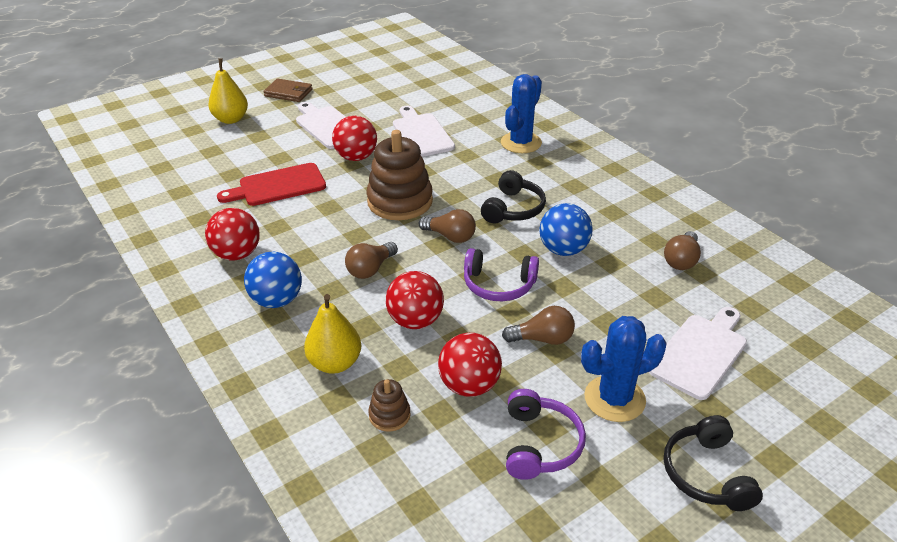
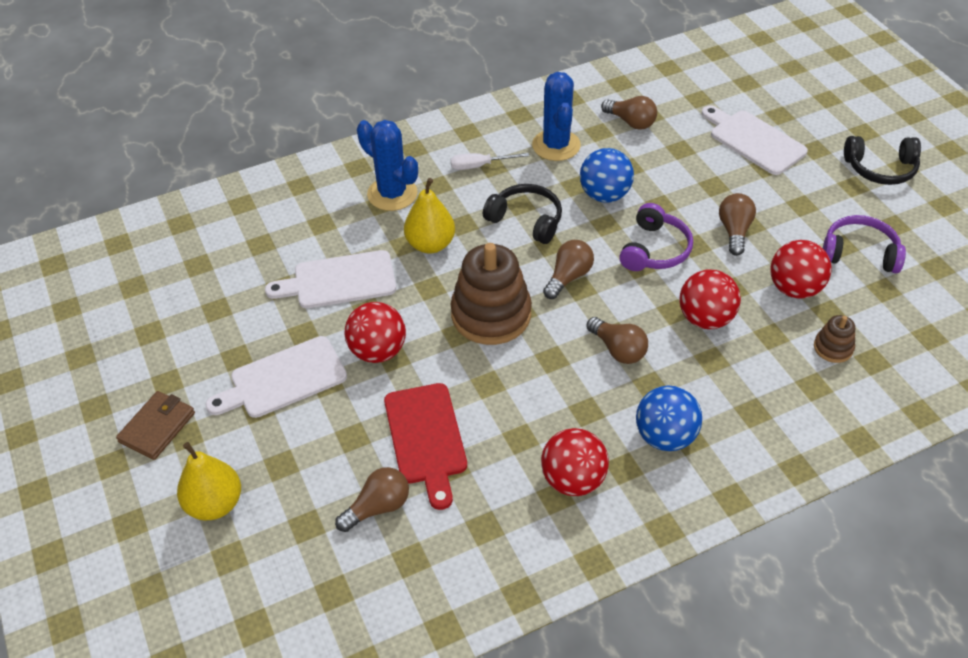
camera: 80 degrees left, 10 degrees up
yellow pear [304,294,361,374] -> yellow pear moved to [404,178,455,254]
blue cactus [581,316,667,422] -> blue cactus moved to [532,72,581,161]
none -> brown light bulb [335,467,409,532]
none -> white screwdriver [451,153,529,170]

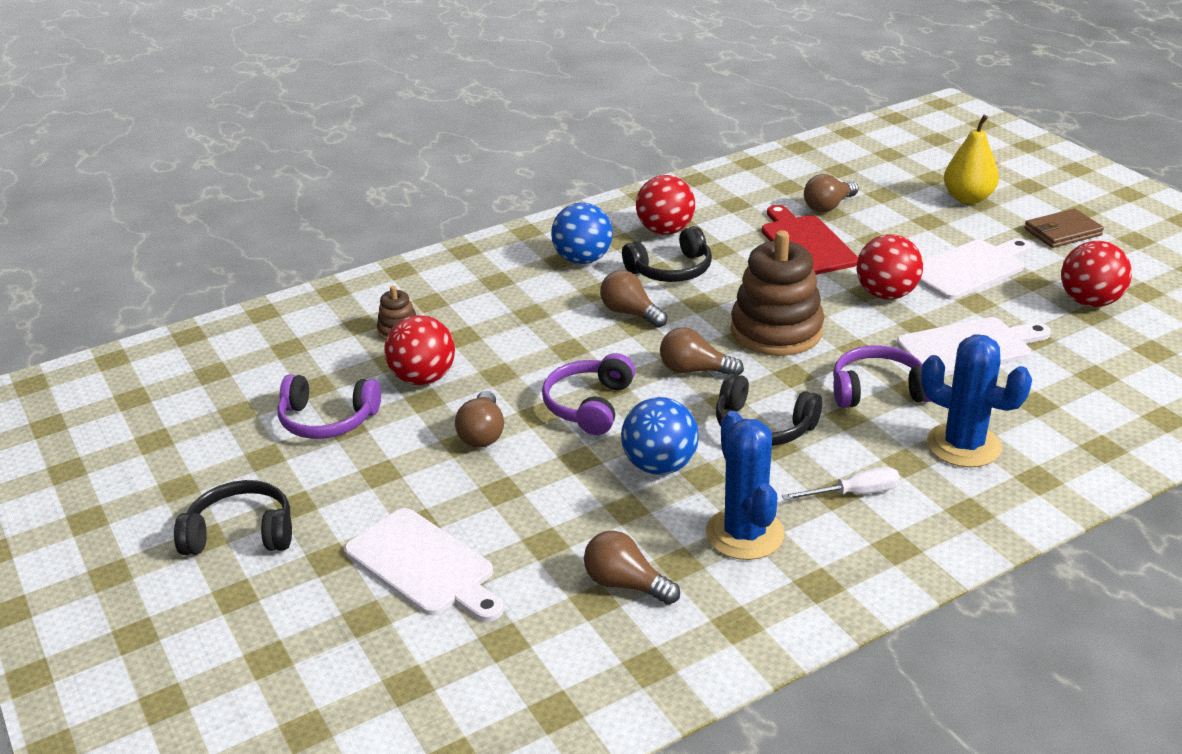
camera: 175 degrees right, 15 degrees down
brown wallet [116,391,195,460] -> brown wallet turned 45 degrees clockwise [1024,209,1104,248]
yellow pear [404,178,455,254] -> purple headphones [833,345,931,408]
brown light bulb [543,240,594,299] -> brown light bulb turned 75 degrees clockwise [660,327,744,375]
red ball [679,270,741,329] -> red ball moved to [1061,241,1132,307]
none -> black headphones [622,226,712,282]

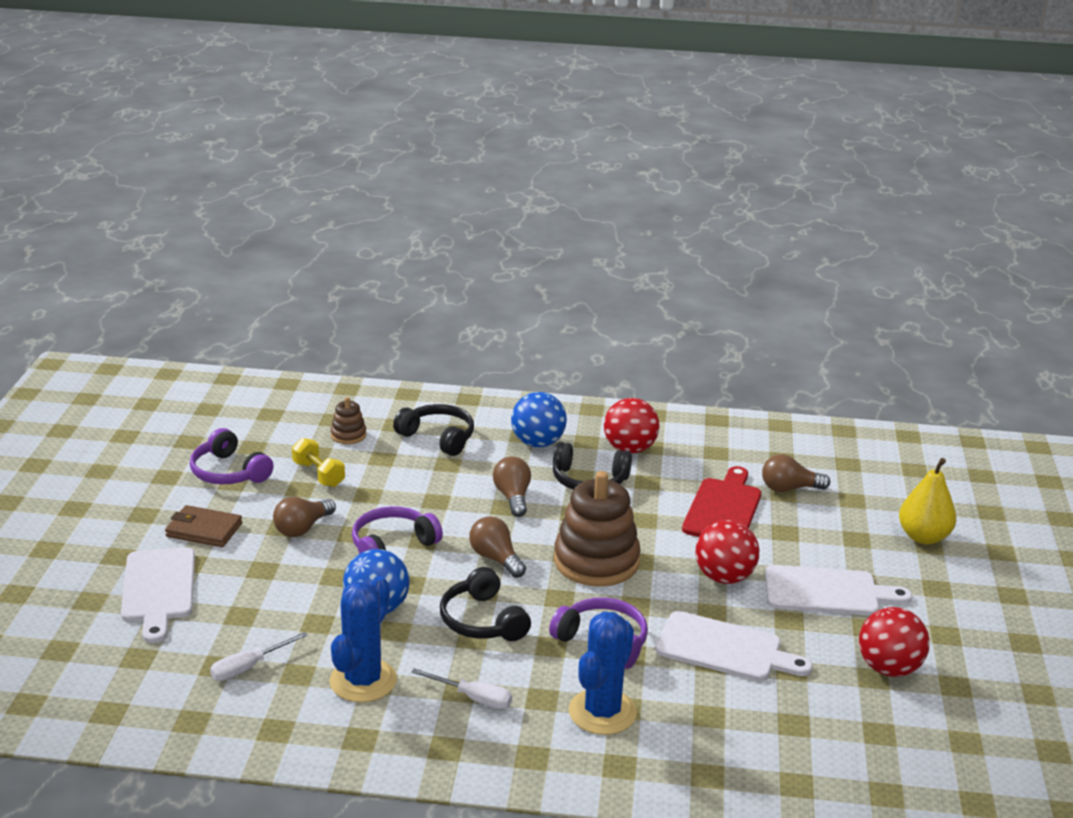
camera: 35 degrees right, 5 degrees down
black headphones [174,480,292,555] -> black headphones moved to [393,404,474,456]
red ball [384,315,455,385] -> yellow dumbbell [292,438,345,487]
brown light bulb [584,530,680,605] -> white screwdriver [210,632,308,681]
blue cactus [921,335,1032,467] -> blue cactus turned 45 degrees clockwise [569,611,637,735]
brown wallet [1024,209,1104,248] -> brown wallet moved to [165,505,242,547]

